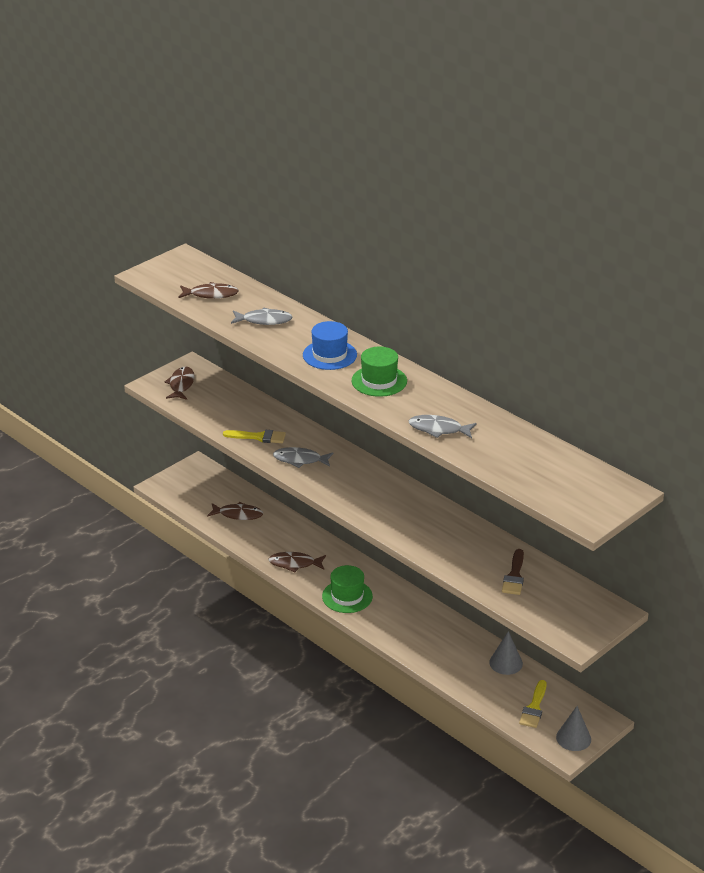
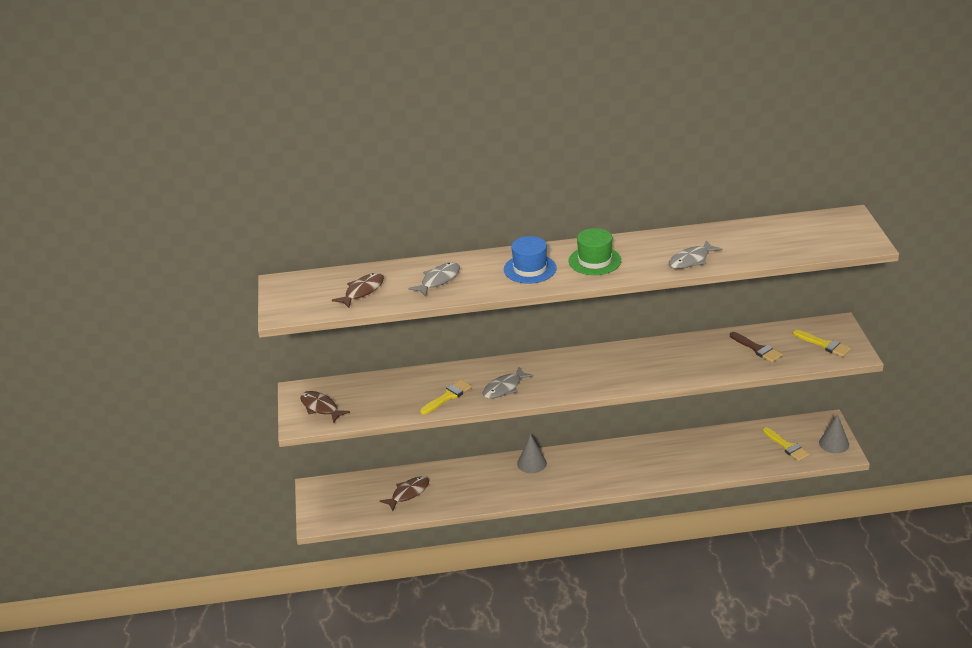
camera: 50 degrees left, 0 degrees up
brown fish [268,552,326,572] -> none
green hat [322,565,373,613] -> none
grey cone [489,631,523,675] -> grey cone moved to [517,434,547,473]
none -> yellow brush [793,330,851,357]

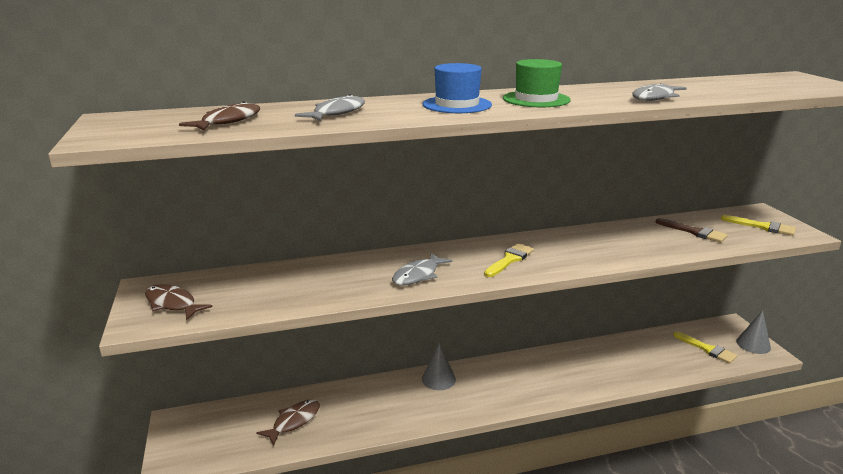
camera: 10 degrees left, 10 degrees down
yellow brush [420,379,472,415] -> yellow brush moved to [484,243,534,277]

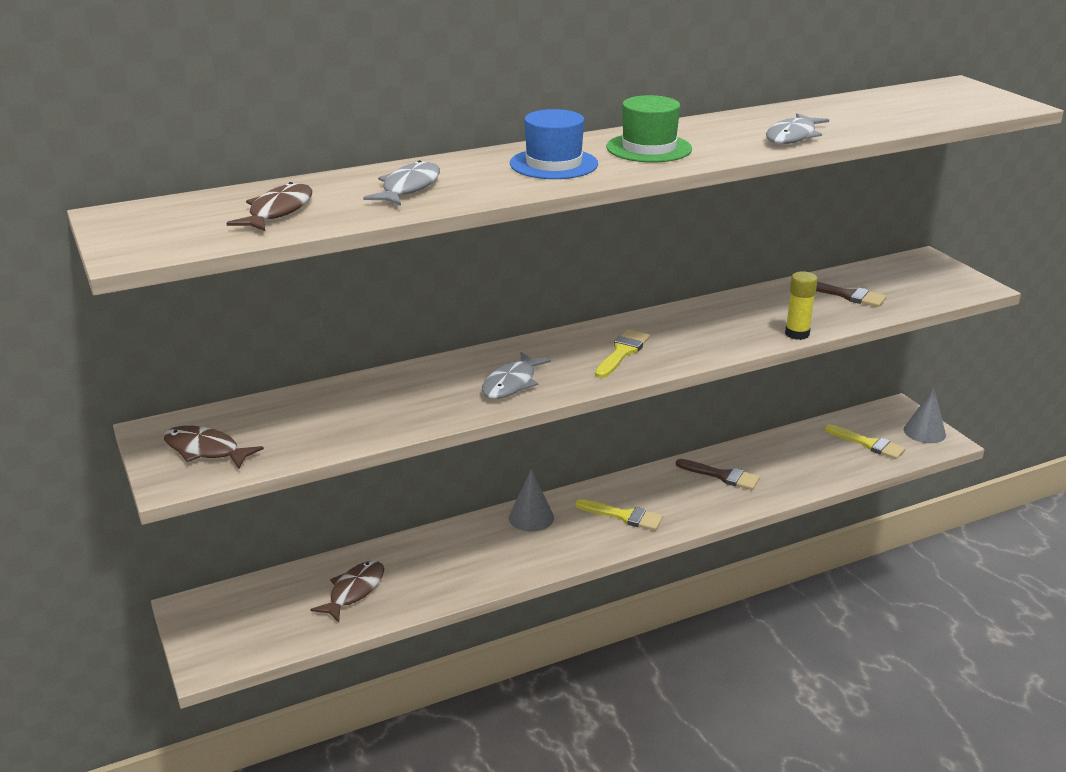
camera: 10 degrees left, 5 degrees up
yellow brush [721,215,796,236] -> yellow brush moved to [575,499,663,531]
none -> brown brush [676,459,760,490]
none -> yellow glue stick [785,271,818,340]

